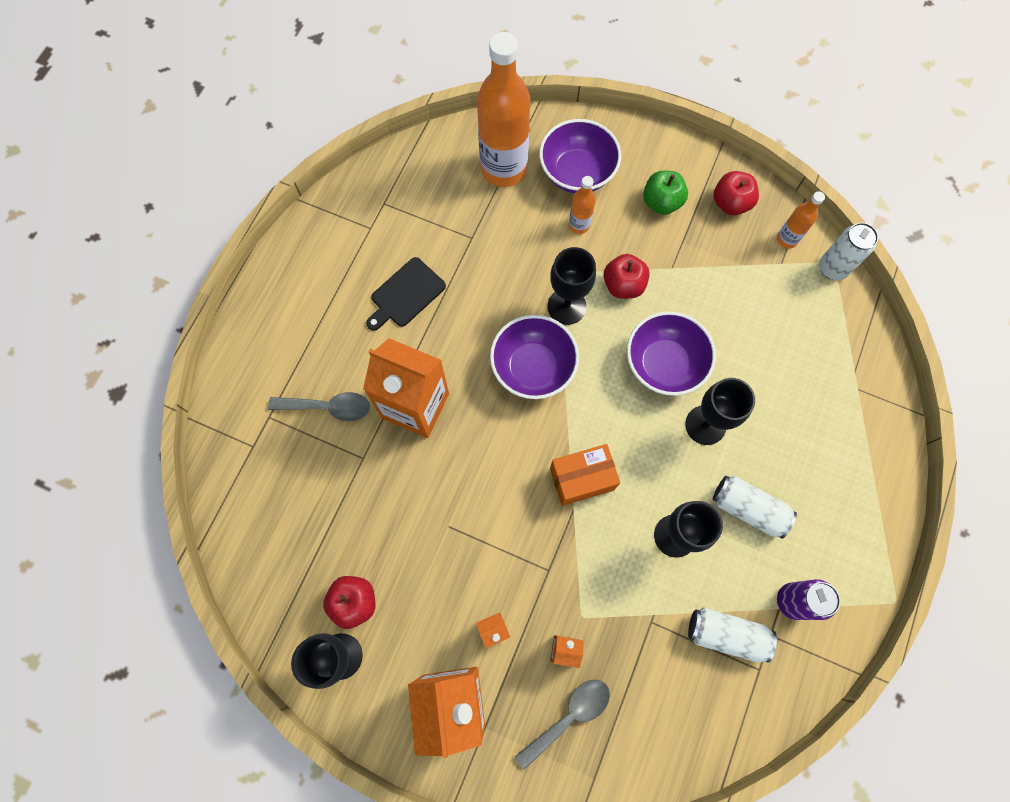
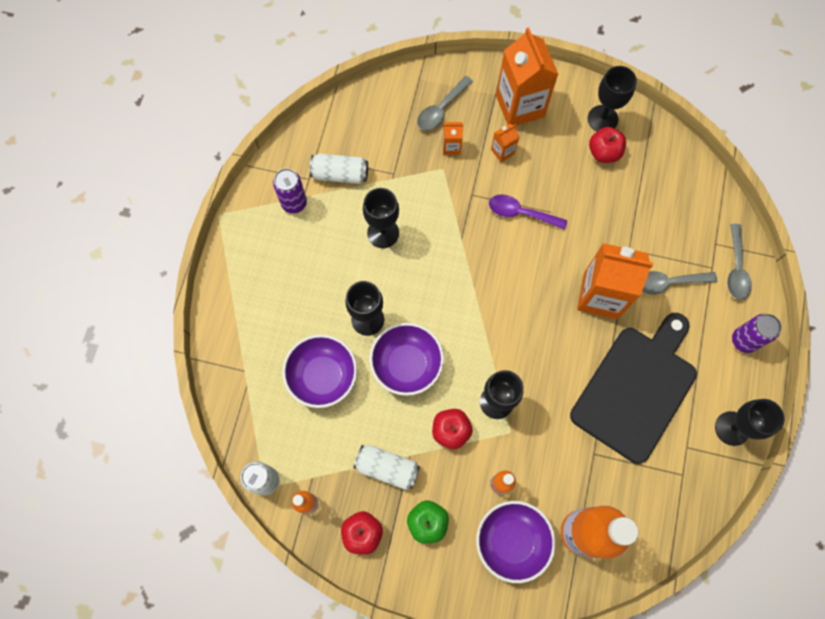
camera: 170 degrees right, 0 degrees up
black cutting board [366,257,446,331] -> black cutting board [570,313,697,464], size x2.07
purple bowl [490,315,579,399] -> purple bowl moved to [282,335,357,408]
orange box [550,444,620,506] -> none
white can [713,476,797,539] -> white can moved to [353,445,420,490]
none -> purple spoon [489,194,567,230]
none -> black goblet [715,399,785,446]
none -> grey spoon [727,224,752,300]
none -> purple can [732,314,782,353]

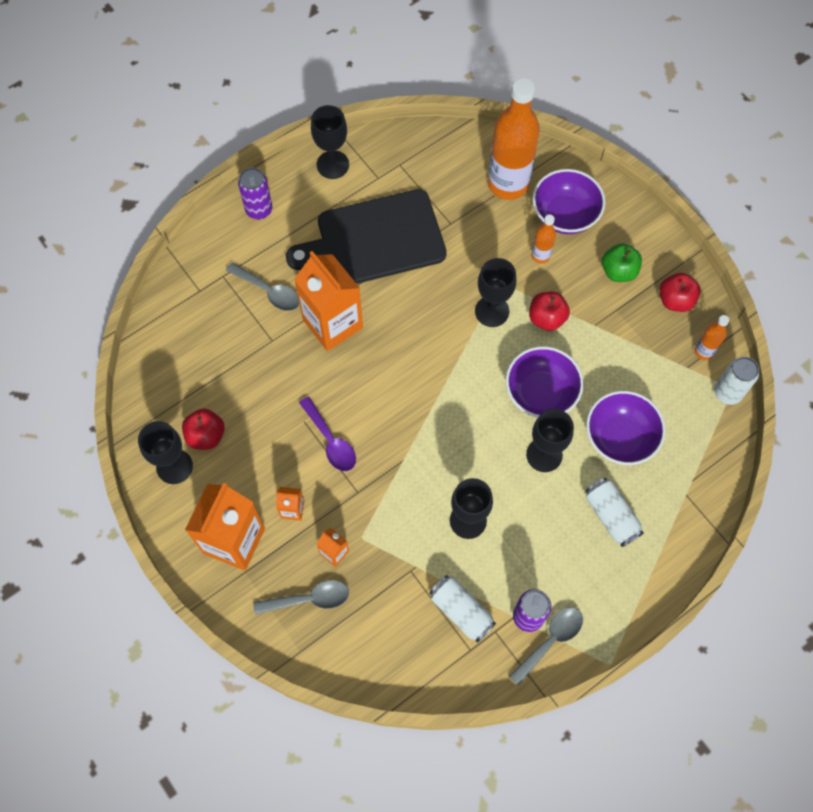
camera: 140 degrees left, 5 degrees down
white can [353,445,420,490] -> white can moved to [586,478,644,547]
grey spoon [727,224,752,300] -> grey spoon moved to [509,607,583,686]

